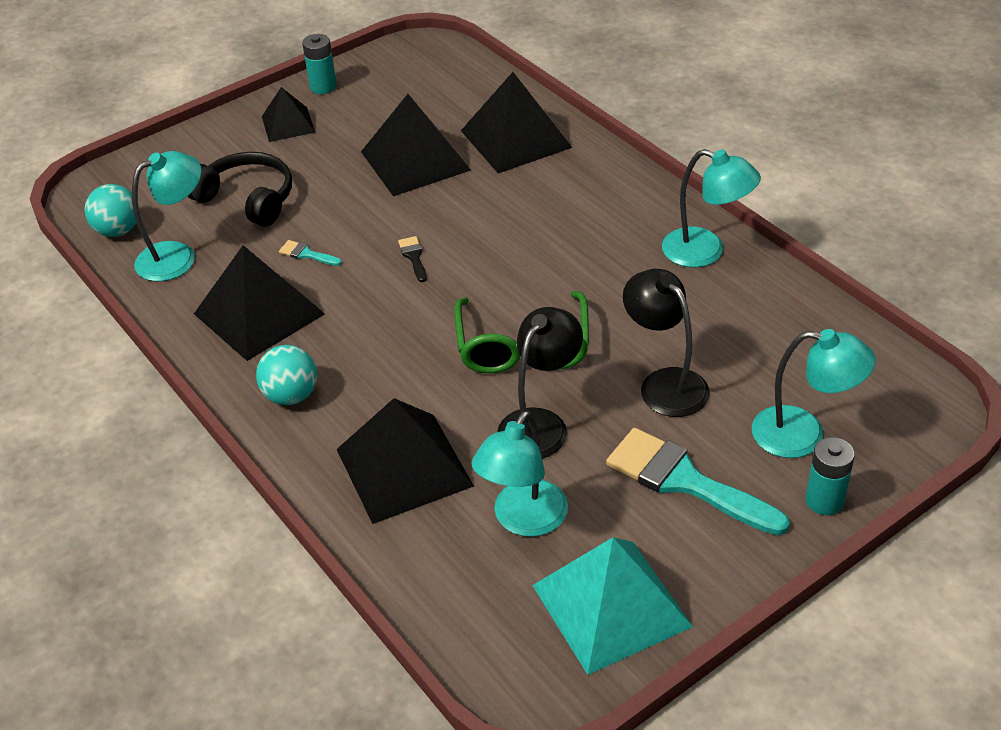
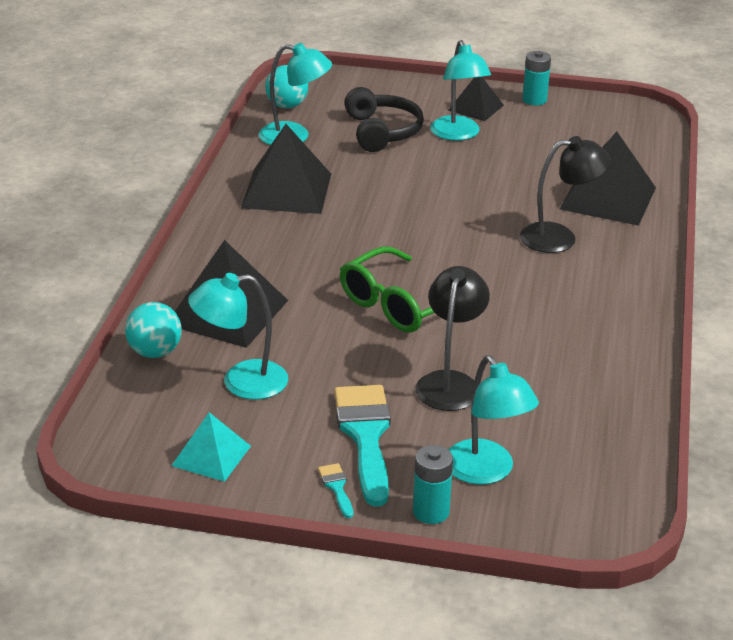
camera: 45 degrees right, 10 degrees down
turquoise ball [256,345,317,405] -> turquoise ball moved to [125,302,182,358]
turquoise brush [279,240,342,266] -> turquoise brush moved to [318,463,353,518]
black pyramid [361,94,471,196] -> none
black brush [398,236,427,282] -> none
black lamp [497,307,583,459] -> black lamp moved to [520,136,611,253]
turquoise pyramid [532,537,693,675] -> turquoise pyramid [171,412,251,482], size x0.58
turquoise lamp [662,149,761,267] -> turquoise lamp moved to [430,40,491,141]

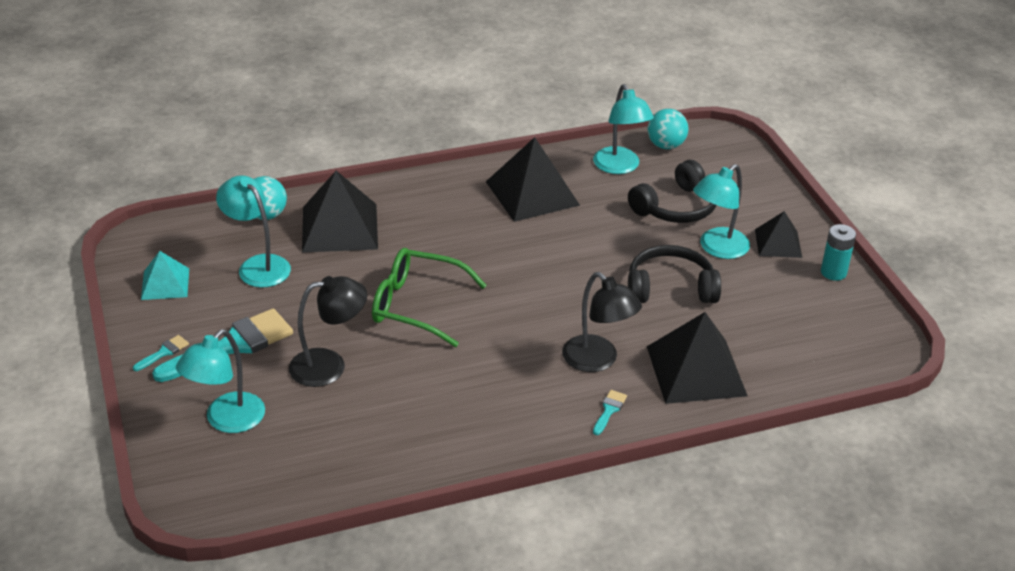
camera: 60 degrees right, 5 degrees up
turquoise battery [413,445,453,524] -> none
none -> turquoise brush [593,390,627,435]
none -> black headphones [628,245,721,303]

